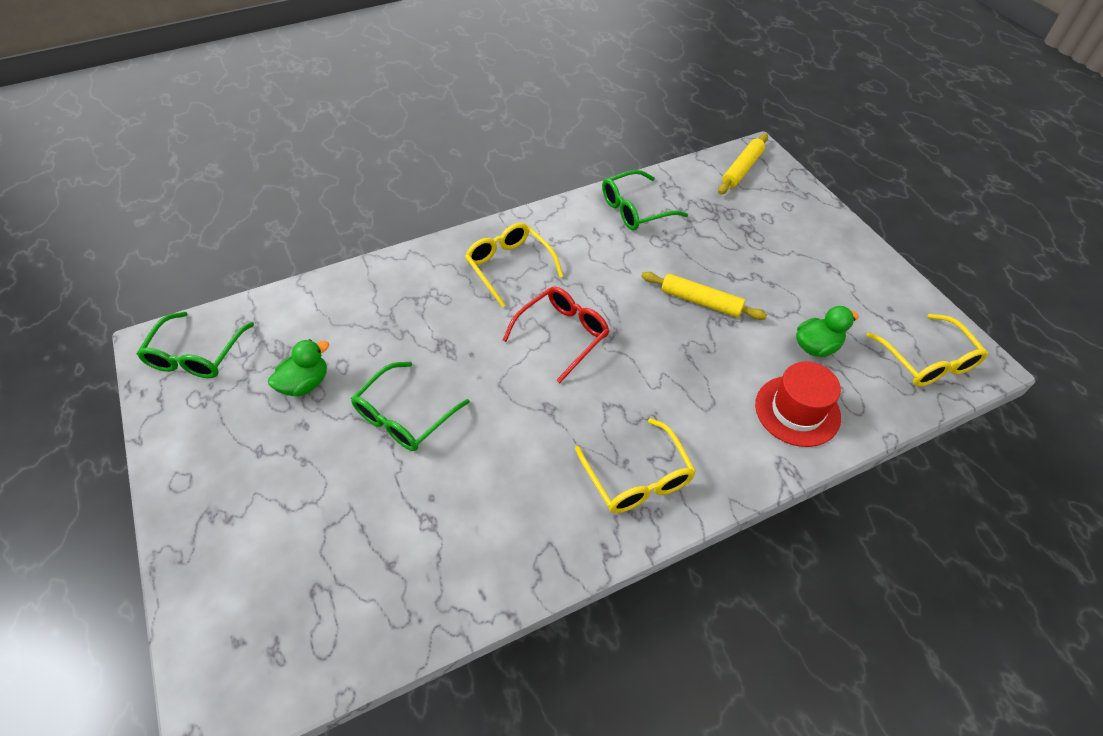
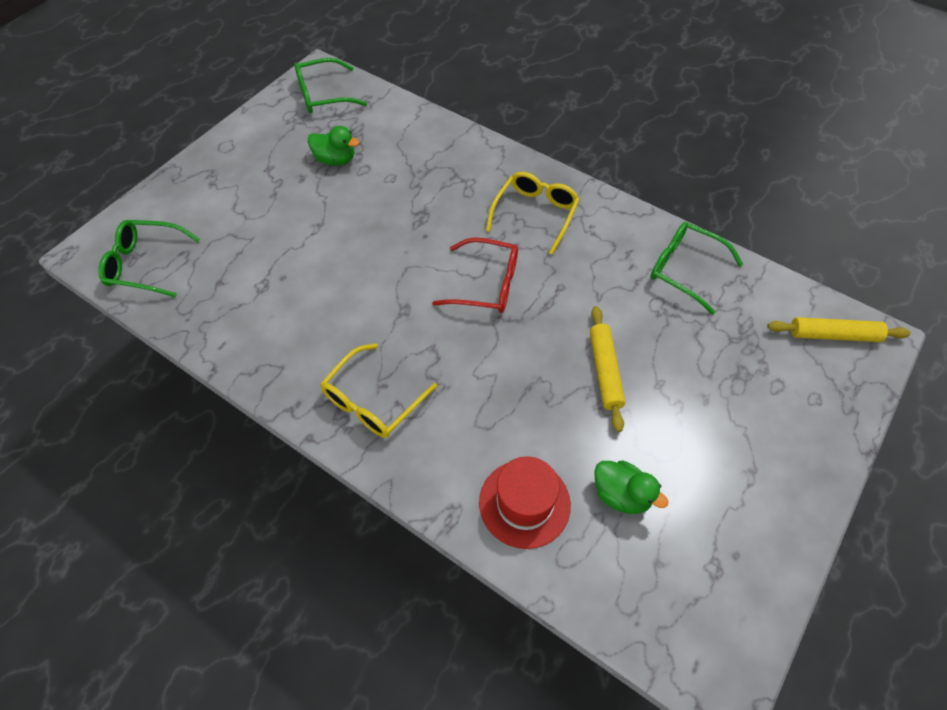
camera: 60 degrees right, 5 degrees up
green glasses [351,361,470,451] -> green glasses moved to [98,220,200,297]
yellow glasses [867,314,988,387] -> none

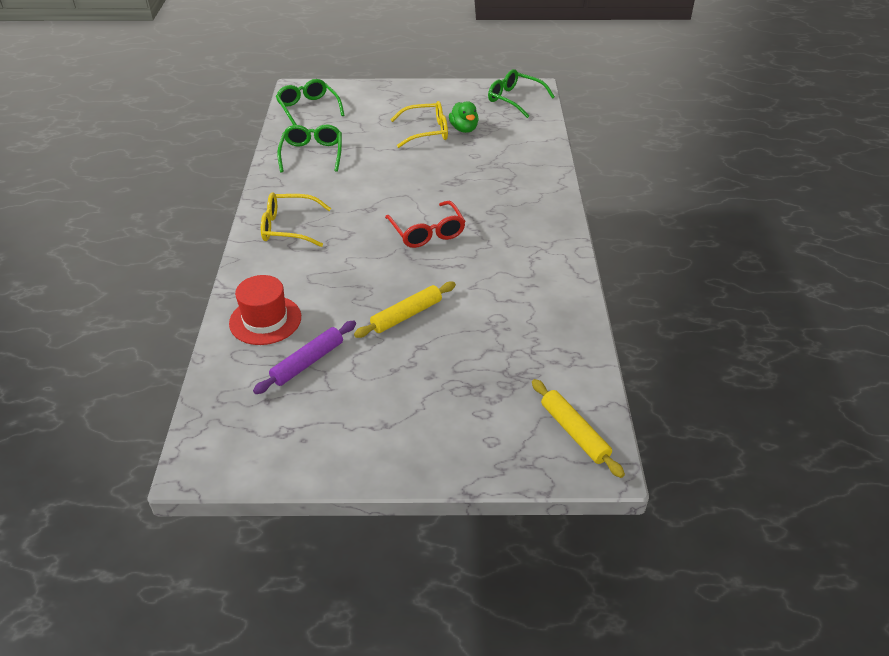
camera: 55 degrees right, 15 degrees down
yellow glasses [486,172,580,254] -> yellow glasses moved to [390,101,448,148]
green duck [594,461,669,514] -> purple rolling pin [253,320,356,394]
green glasses [650,222,743,315] -> green glasses moved to [277,124,342,172]

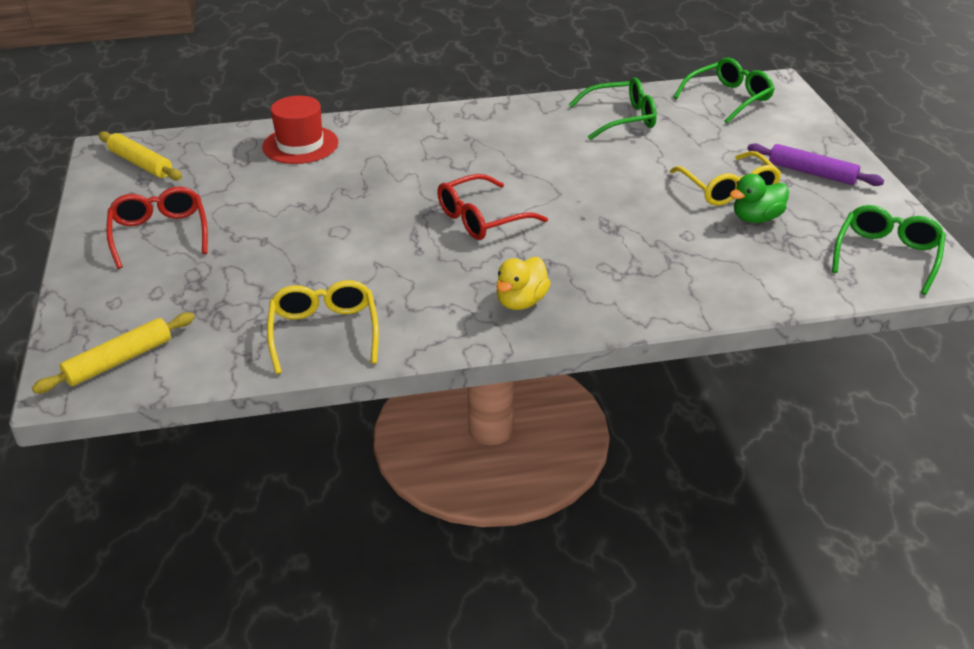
camera: 80 degrees right, 5 degrees down
purple rolling pin [253,320,356,394] -> purple rolling pin moved to [747,143,884,186]
yellow glasses [261,192,331,247] -> yellow glasses moved to [267,280,379,374]
yellow rolling pin [354,282,456,338] -> yellow rolling pin moved to [98,131,182,181]
none -> red glasses [106,187,208,269]
none -> yellow duck [496,257,550,310]

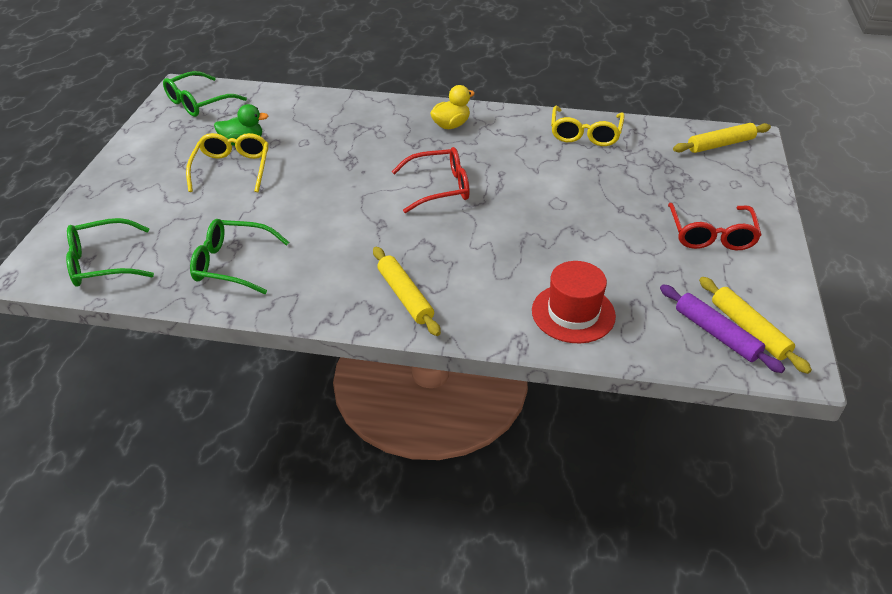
camera: 160 degrees left, 5 degrees up
purple rolling pin [747,143,884,186] -> purple rolling pin moved to [660,284,785,373]
none -> yellow rolling pin [373,247,441,336]

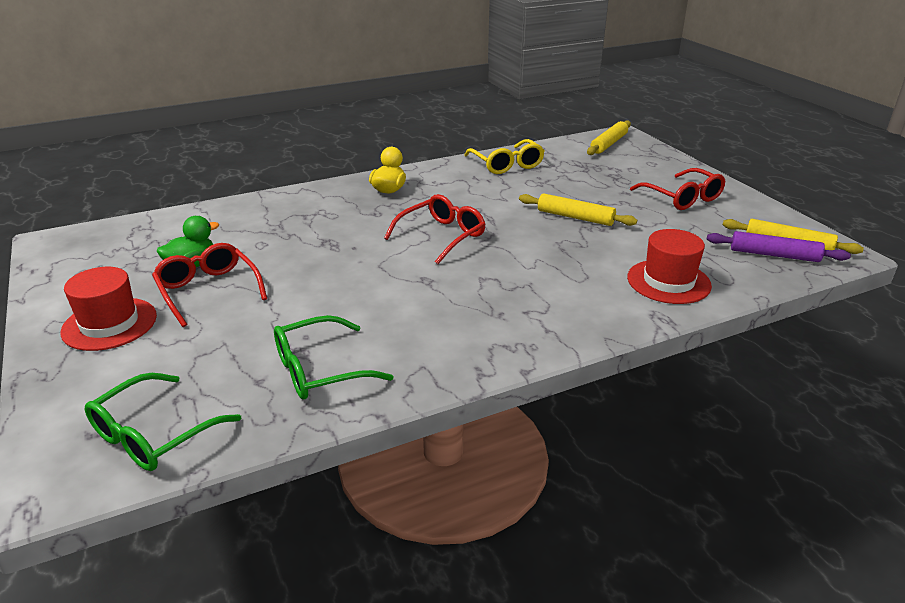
camera: 35 degrees left, 10 degrees down
green glasses [163,71,247,117] -> none
yellow glasses [186,133,269,192] -> red glasses [152,243,267,327]
yellow rolling pin [373,247,441,336] -> yellow rolling pin moved to [519,193,637,226]
none -> red hat [60,267,157,351]

